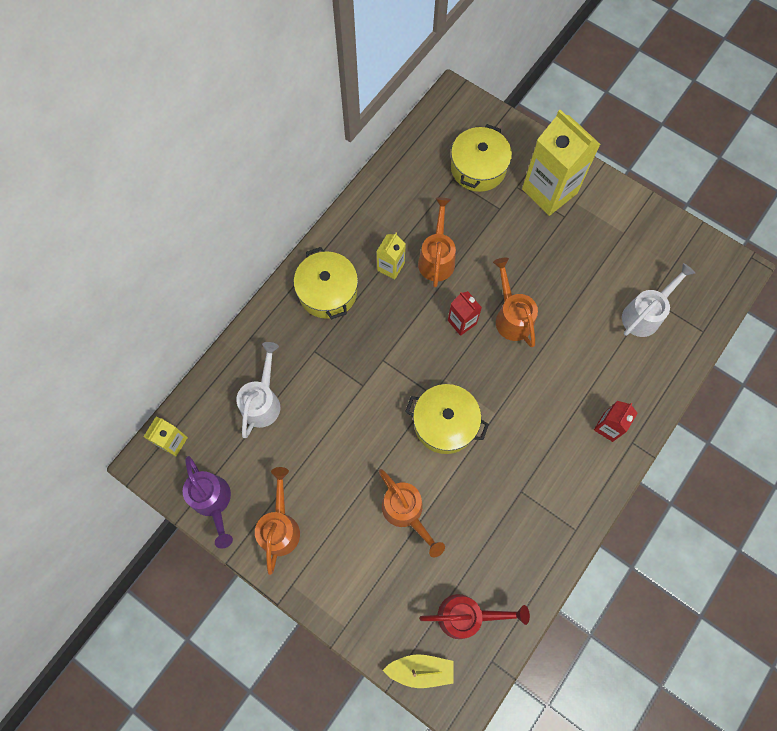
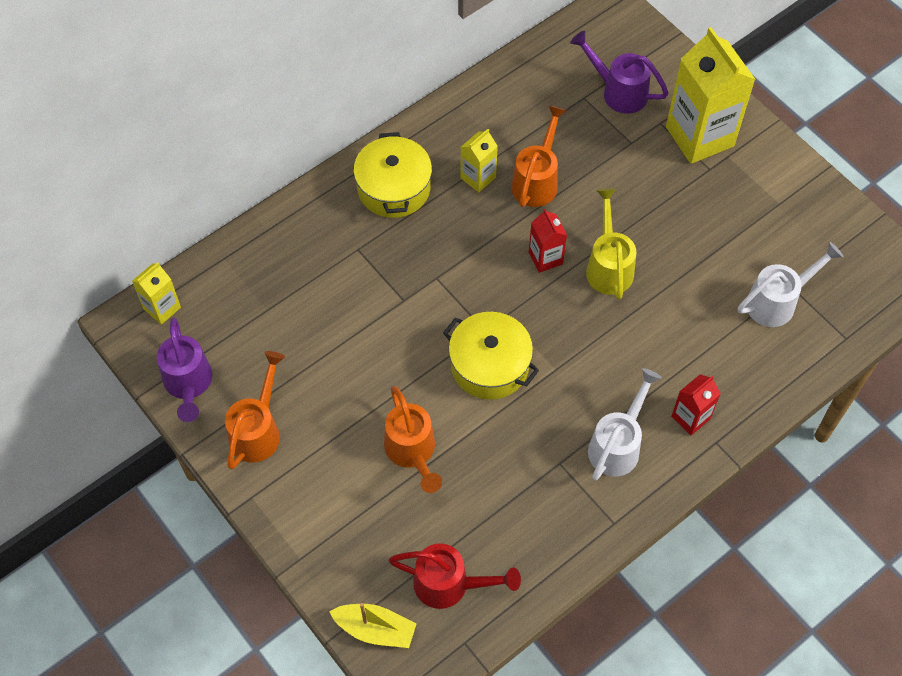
camera: 15 degrees right, 10 degrees down
white watering can [236,342,280,438] -> white watering can moved to [588,368,662,481]
yellow pot [451,124,512,192] -> purple watering can [570,31,669,114]
orange watering can [493,258,538,347] -> yellow watering can [586,188,636,300]

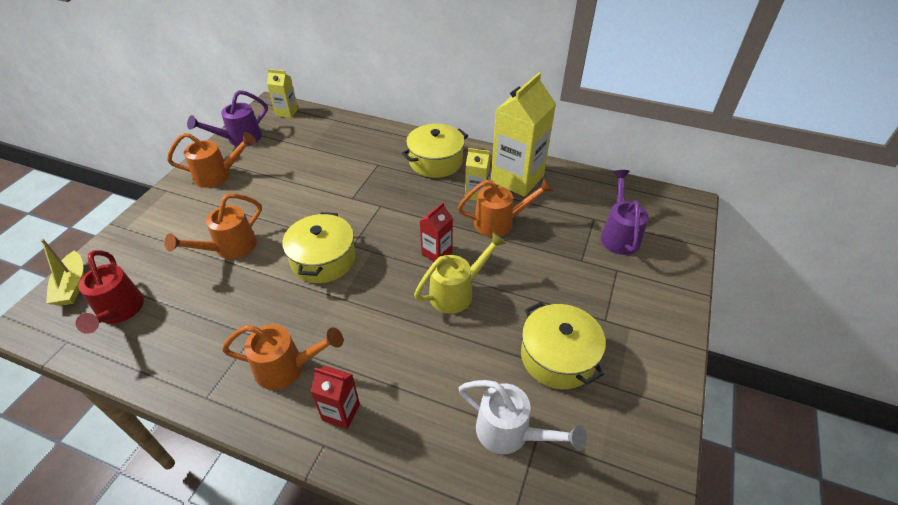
camera: 60 degrees right, 15 degrees down
white watering can [588,368,662,481] -> orange watering can [222,324,343,390]
yellow carton [666,27,756,164] -> yellow carton moved to [491,72,556,197]
none -> yellow pot [521,302,606,389]

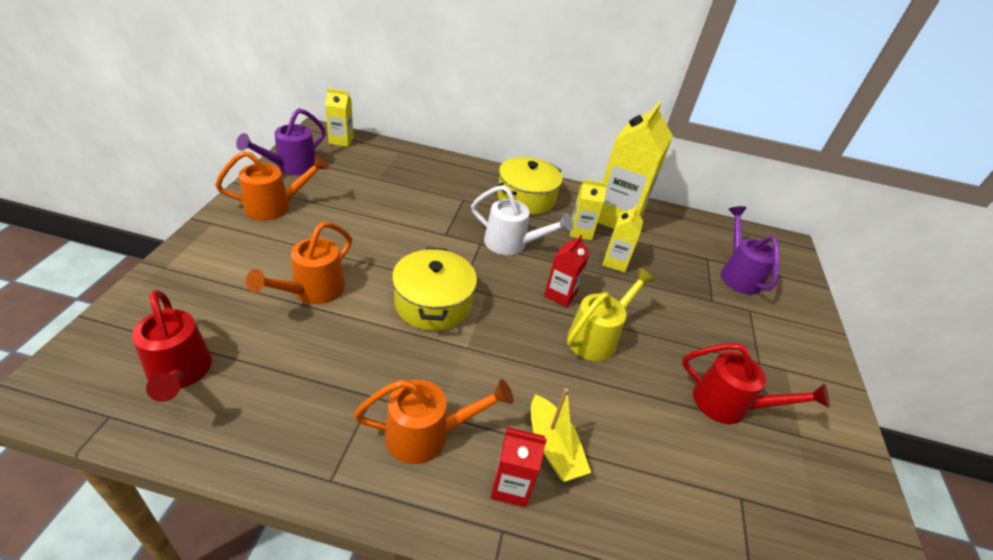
camera: 15 degrees left, 5 degrees down
yellow boat [41,239,84,306] -> yellow boat moved to [531,388,591,482]
orange watering can [457,178,554,237] -> yellow carton [603,205,643,272]
white watering can [459,380,587,454] -> white watering can moved to [471,185,573,255]
yellow pot [521,302,606,389] -> red watering can [682,343,830,424]

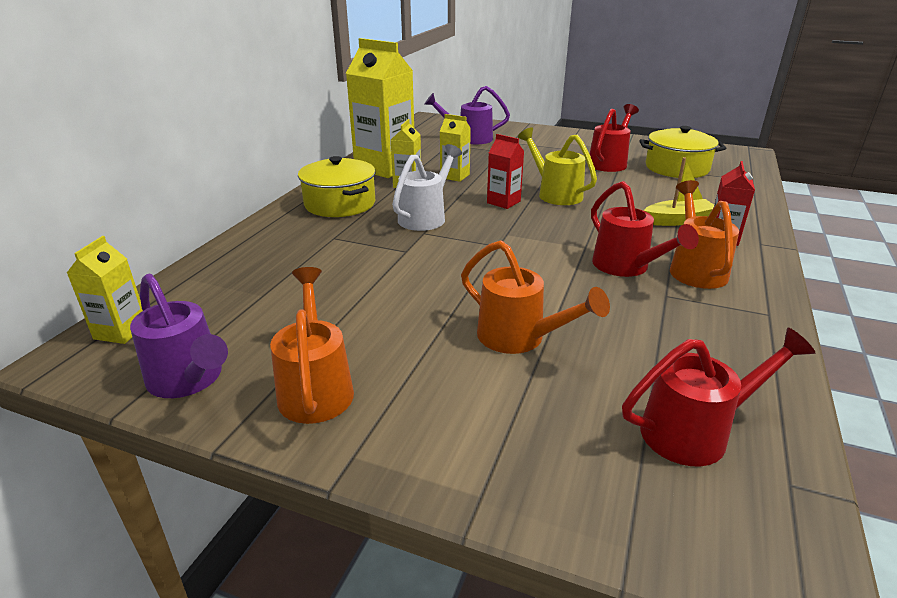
camera: 75 degrees left, 10 degrees down
yellow pot [392,248,477,331] -> yellow pot moved to [639,126,726,178]
none -> red watering can [591,181,699,277]

